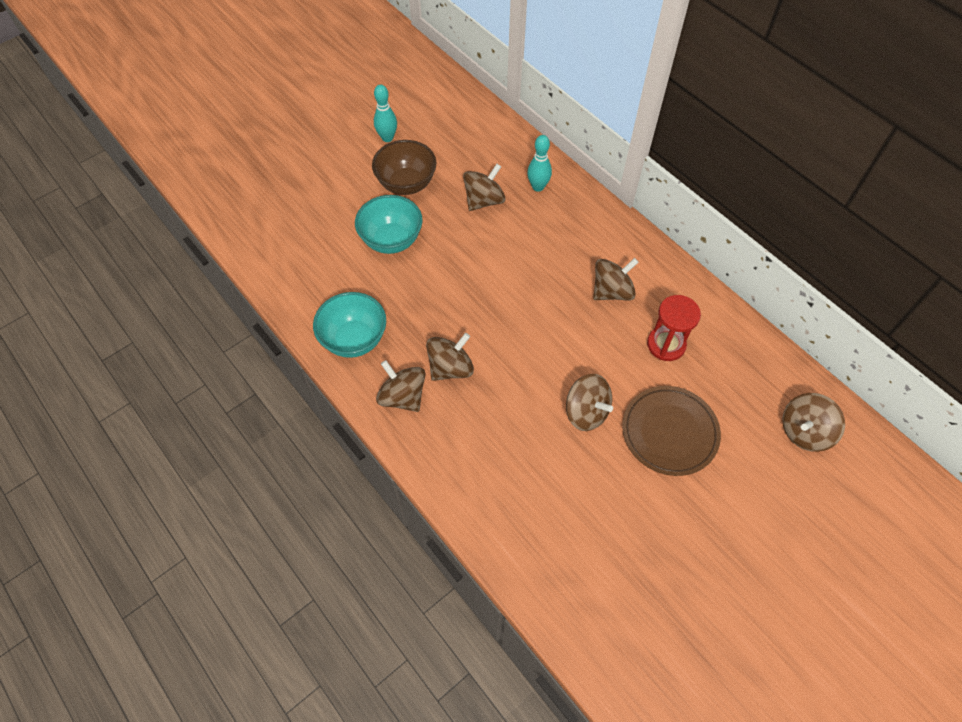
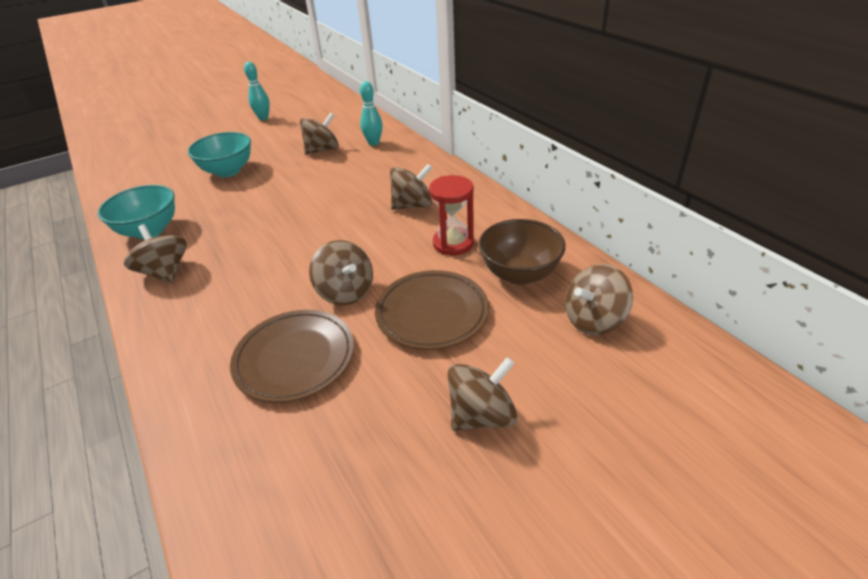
camera: 10 degrees right, 20 degrees down
brown bowl [372,140,436,195] -> brown bowl moved to [479,219,566,285]
brown spinning top [426,333,474,381] -> brown spinning top moved to [447,357,517,431]
none -> brown plate [230,310,354,403]

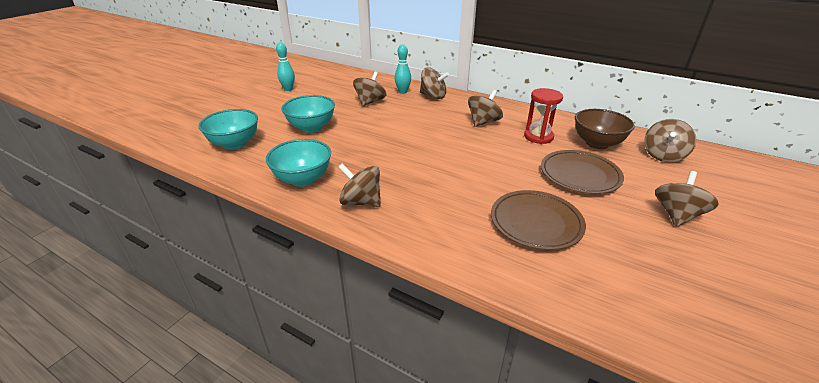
camera: 30 degrees left, 5 degrees down
brown spinning top [309,240,373,305] -> brown spinning top moved to [420,68,449,99]
none -> turquoise bowl [198,109,258,150]

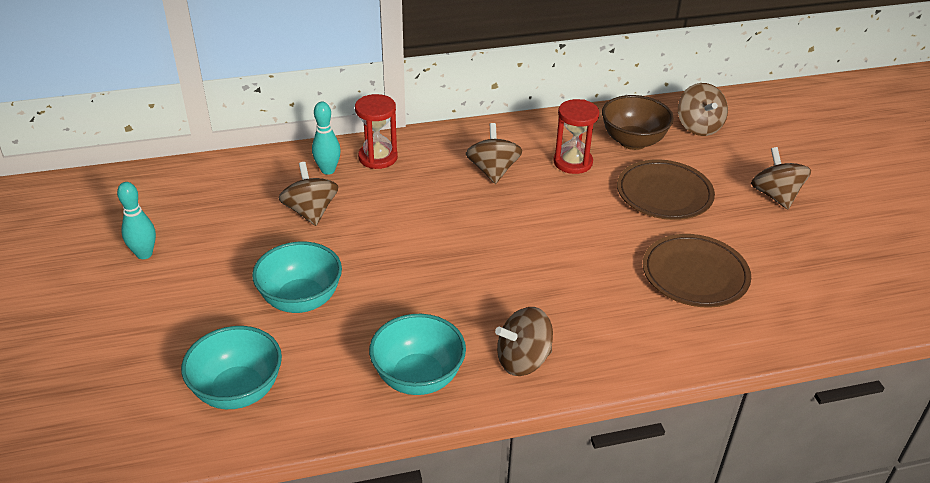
camera: 45 degrees left, 5 degrees up
brown spinning top [420,68,449,99] -> red hourglass [355,94,398,169]

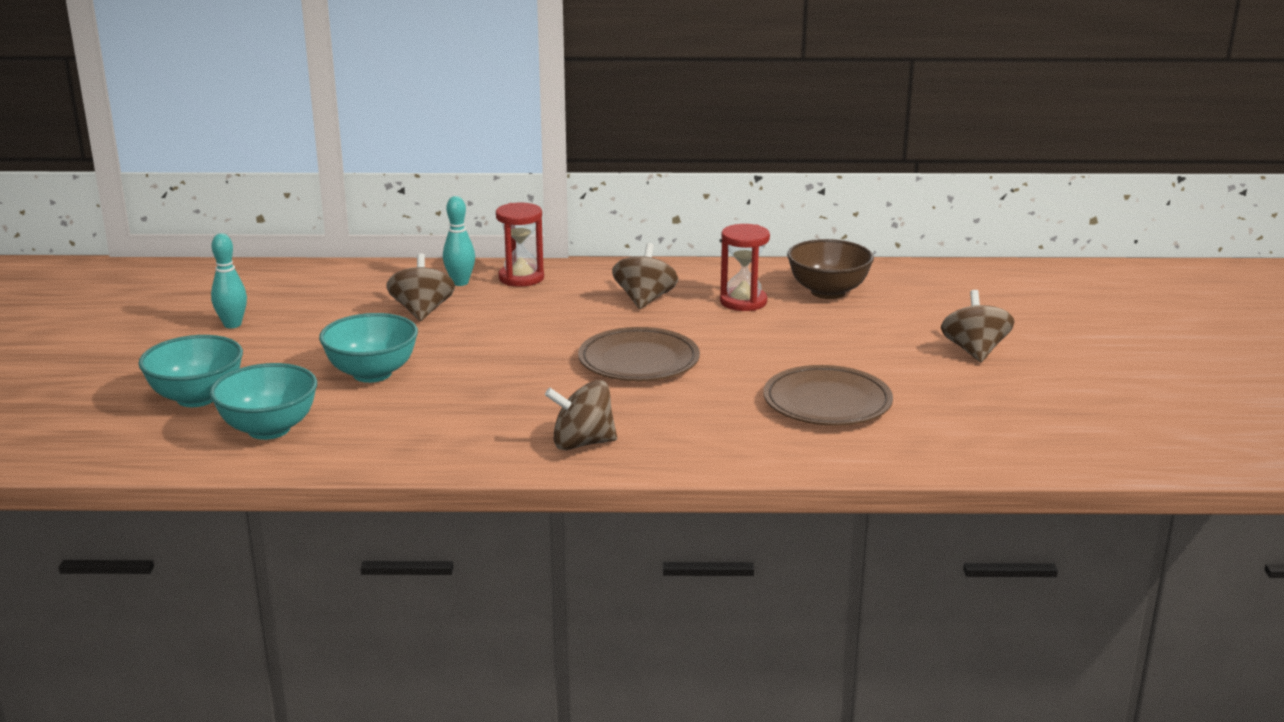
camera: 15 degrees right, 15 degrees down
turquoise bowl [369,314,466,395] -> turquoise bowl moved to [138,335,243,407]
brown plate [617,159,715,220] -> brown plate moved to [578,327,700,381]
brown spinning top [678,83,728,136] -> none

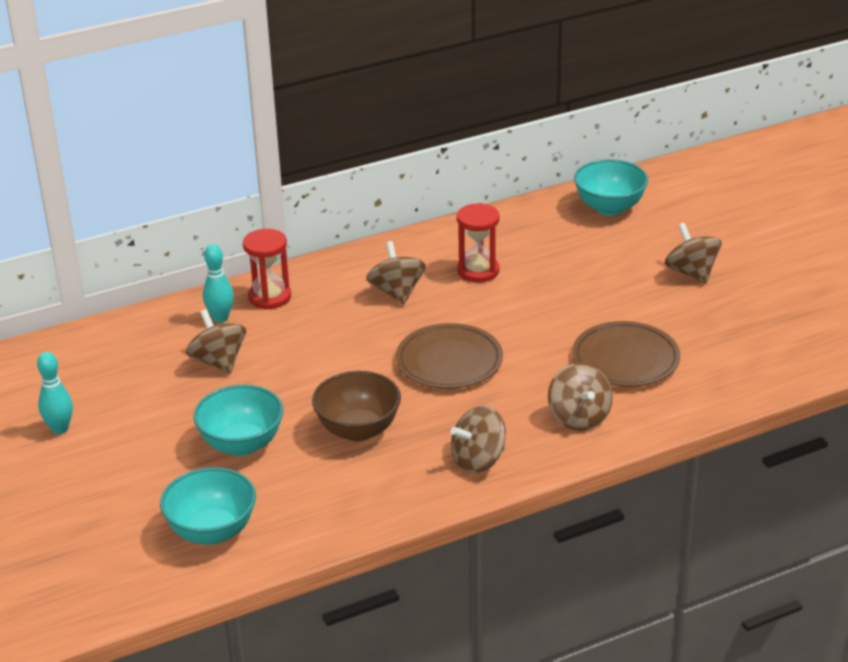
camera: 25 degrees left, 10 degrees up
turquoise bowl [138,335,243,407] -> turquoise bowl moved to [574,159,648,216]
brown bowl [787,239,874,299] -> brown bowl moved to [312,371,401,441]
none -> brown spinning top [548,363,613,431]

